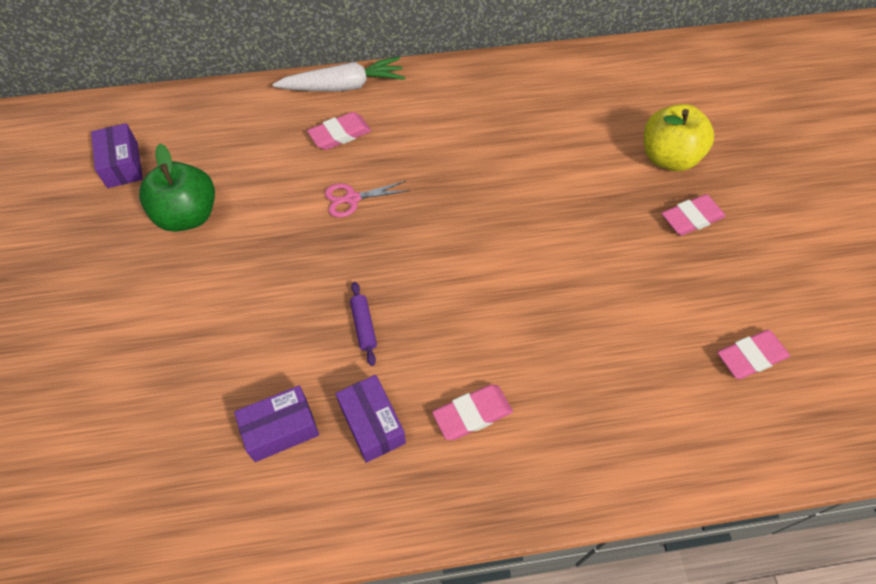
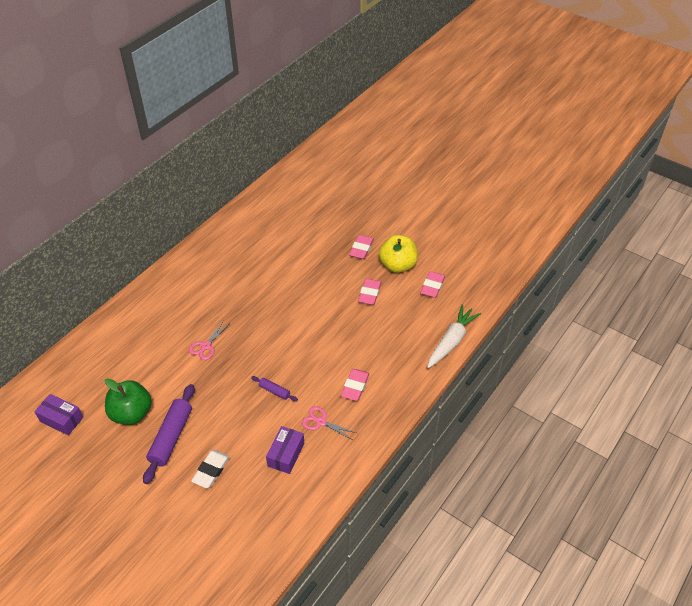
camera: 45 degrees left, 10 degrees down
white carrot [273,57,405,91] -> white carrot moved to [427,304,481,368]
pink eraser [307,112,371,150] -> pink eraser moved to [358,278,382,305]
purple box [336,375,406,463] -> pink scissors [302,406,357,440]
yellow apple [644,104,714,171] -> yellow apple moved to [379,235,418,273]
none -> purple rolling pin [143,384,194,484]
none -> white eraser [191,450,230,488]

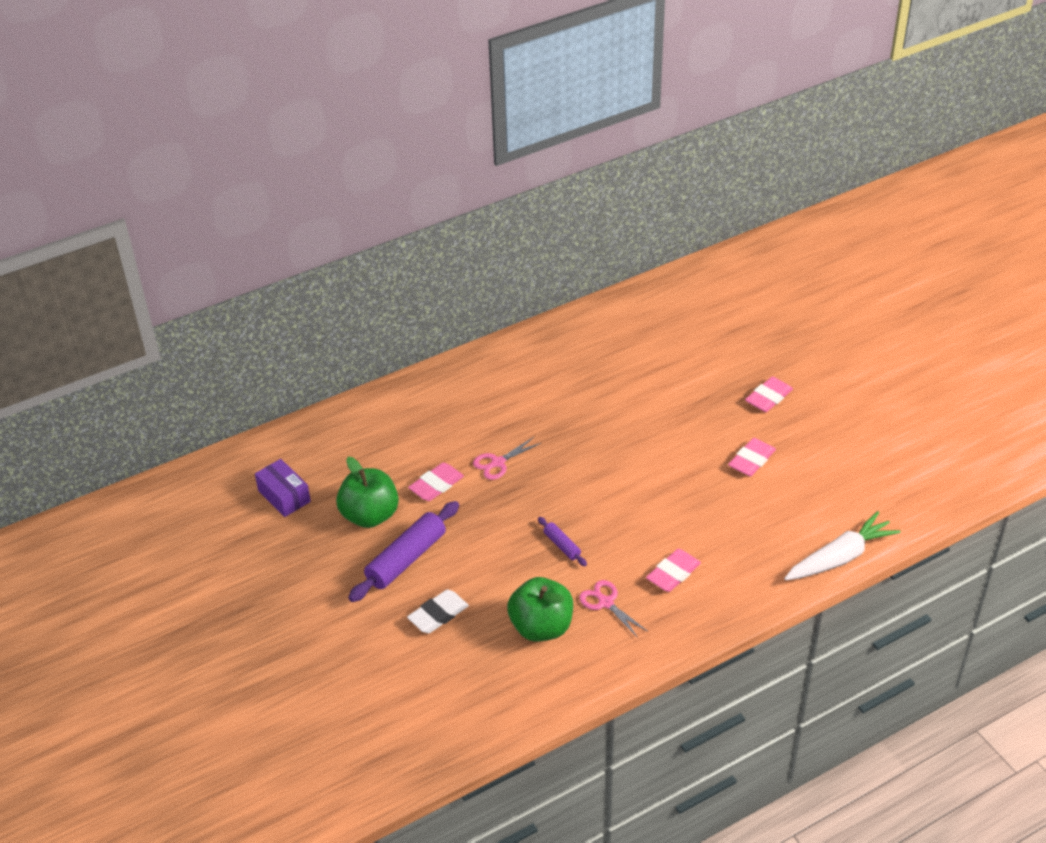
camera: 25 degrees right, 5 degrees down
purple box [266,426,304,474] -> green apple [507,577,573,642]
yellow apple [379,235,418,273] -> none
pink eraser [420,271,445,298] -> pink eraser moved to [408,462,464,501]

